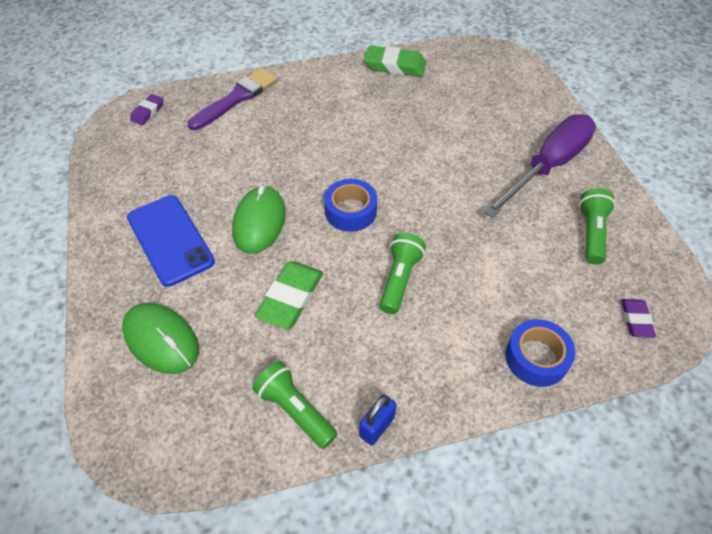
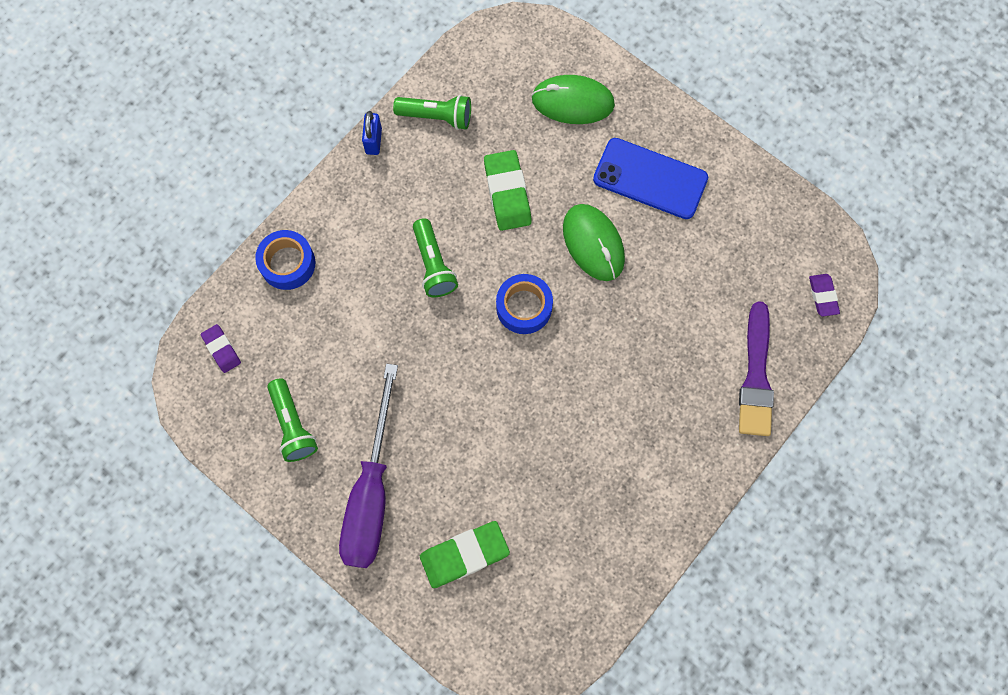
camera: 145 degrees right, 20 degrees up
green eraser [364,45,426,77] -> green eraser moved to [420,521,510,588]

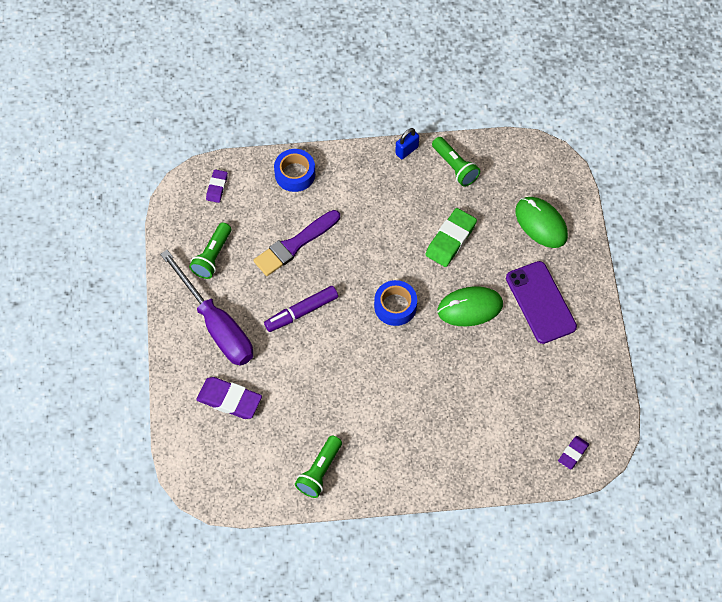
camera: 45 degrees right, 10 degrees down
purple screwdriver [339,364,398,568] -> purple screwdriver turned 90 degrees counterclockwise [160,250,253,366]
green flashlight [413,218,458,297] -> green flashlight moved to [295,435,342,498]
green eraser [420,521,510,588] -> purple eraser [196,377,262,419]
green mouse [563,204,625,281] -> green mouse turned 60 degrees clockwise [438,286,503,327]
blue phone [593,138,708,219] -> purple phone [506,261,577,344]
purple brush [739,301,774,436] -> purple brush moved to [253,210,340,276]
none -> purple marker [264,286,338,332]

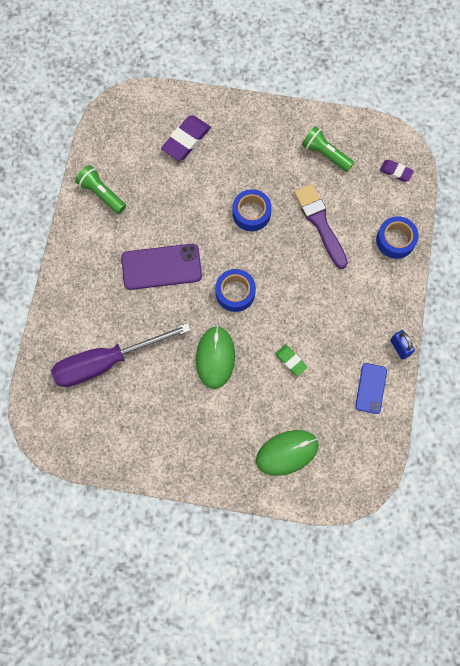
camera: 105 degrees right, 10 degrees up
purple screwdriver [160,250,253,366] -> purple screwdriver moved to [51,323,191,387]
purple marker [264,286,338,332] -> blue tape [232,189,272,231]
green eraser [425,208,477,267] -> green eraser [275,345,308,376], size x0.58
green flashlight [432,137,480,187] -> blue phone [355,363,387,414]
purple phone [506,261,577,344] -> purple phone moved to [121,244,202,290]
purple eraser [558,436,589,470] -> none

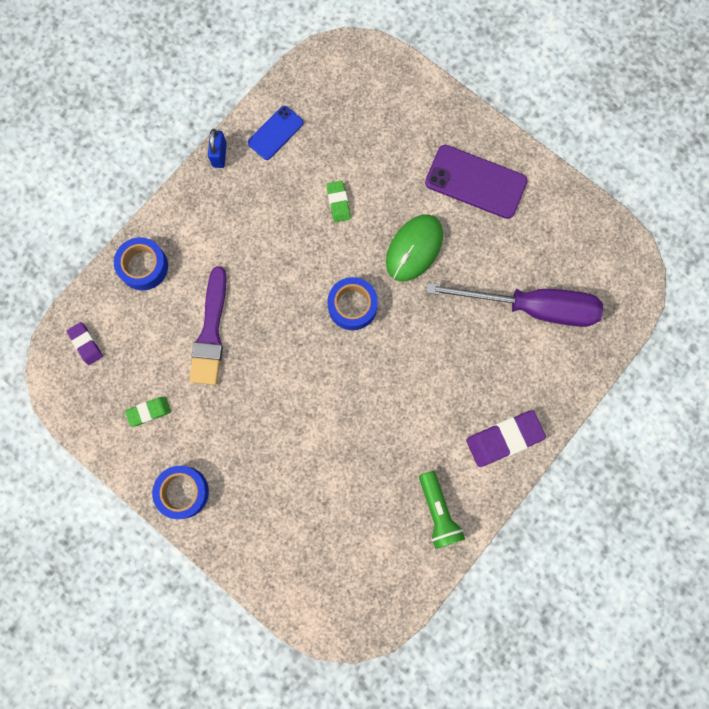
camera: 150 degrees left, 5 degrees up
purple phone [121,244,202,290] -> purple phone moved to [425,145,527,219]
purple eraser [161,115,211,161] -> purple eraser moved to [466,410,546,467]
blue tape [232,189,272,231] -> blue tape moved to [152,466,209,519]
green mouse [256,430,319,476] -> none
green flashlight [302,126,354,172] -> green eraser [125,397,171,427]

